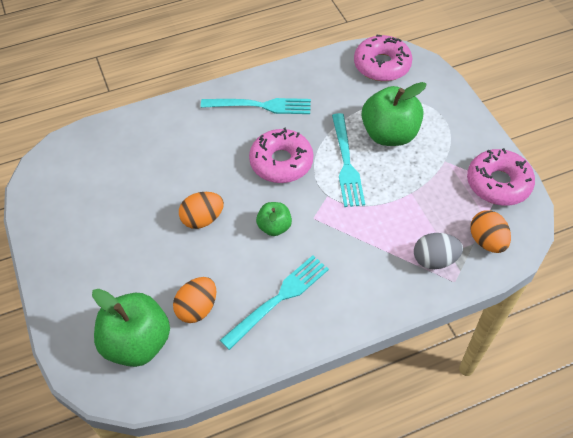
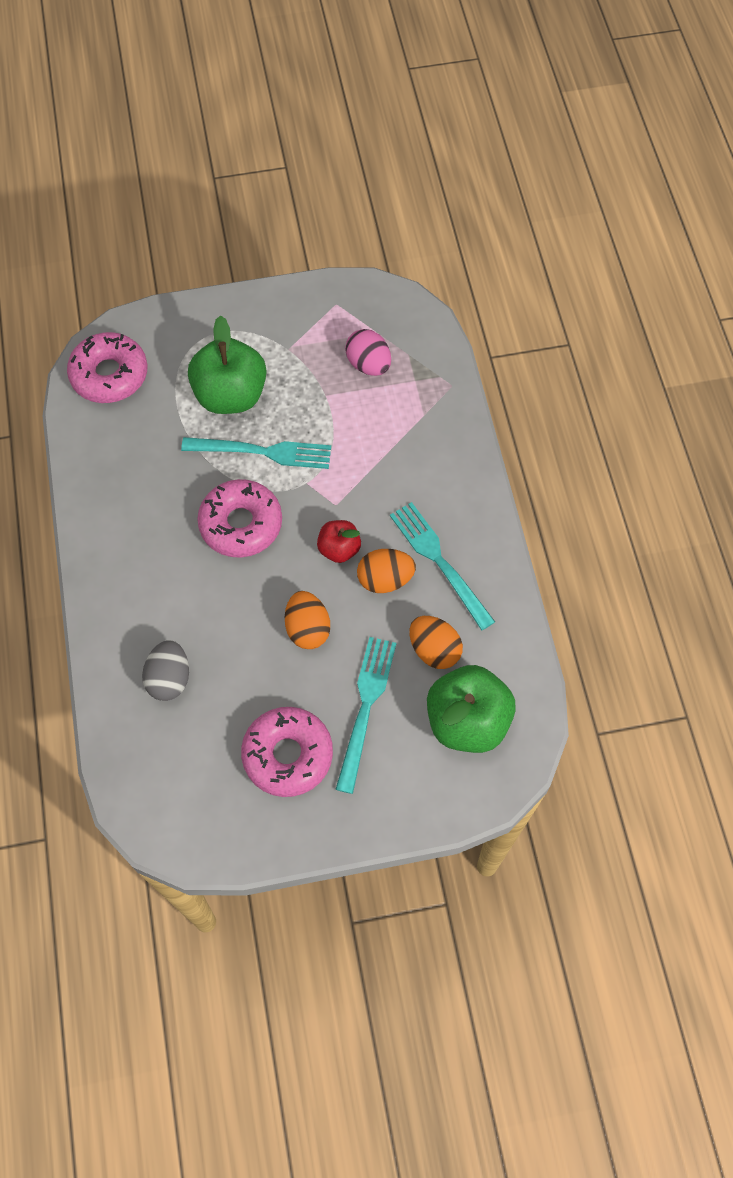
camera: 80 degrees left, 10 degrees up
turquoise fork [201,98,311,114] -> turquoise fork moved to [335,637,396,794]
green apple [256,202,292,236] -> red apple [317,520,361,563]
grey egg [414,233,463,269] -> grey egg moved to [142,640,189,701]
pink donut [467,148,535,206] -> pink donut moved to [241,707,333,797]
orange egg [470,210,511,253] -> orange egg moved to [357,549,416,593]
none -> pink egg [345,329,391,376]

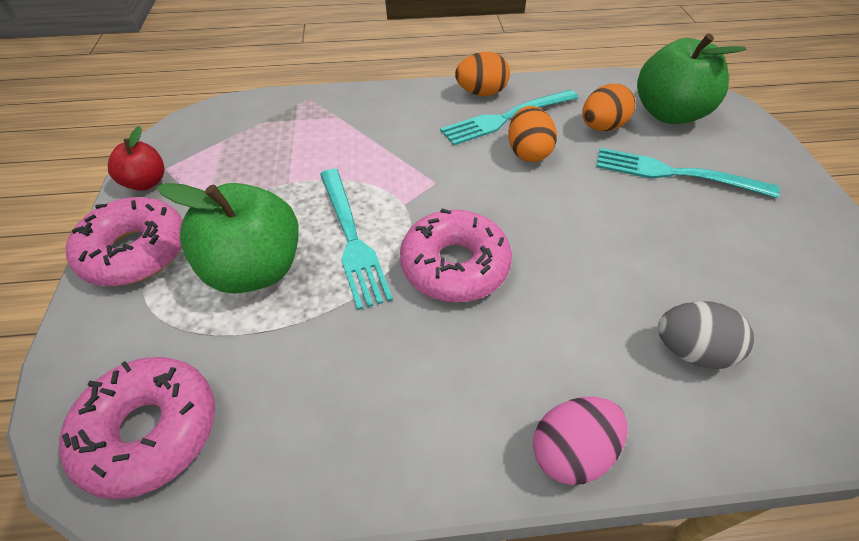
camera: 85 degrees left, 15 degrees down
turquoise fork [181,437,331,469] -> turquoise fork turned 150 degrees clockwise [320,169,393,310]
pink donut [241,707,333,797] -> pink donut moved to [66,197,183,286]
orange egg [285,591,330,649] -> orange egg moved to [455,52,510,96]
red apple [317,520,361,563] -> red apple moved to [108,126,165,191]
pink egg [345,329,391,376] -> pink egg moved to [533,397,627,485]

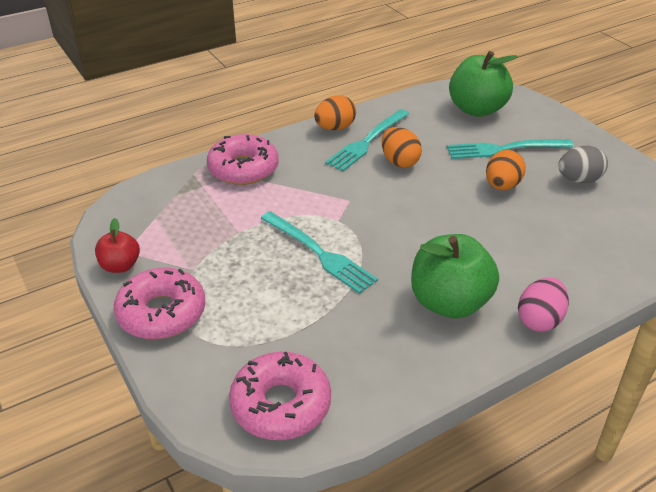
camera: 25 degrees left, 10 degrees down
green apple [158,183,299,294] -> green apple moved to [411,234,499,319]
pink donut [400,208,512,302] -> pink donut moved to [207,134,279,185]
orange egg [582,84,635,131] -> orange egg moved to [486,150,526,190]
grey egg [658,301,754,369] -> grey egg moved to [559,146,608,183]

